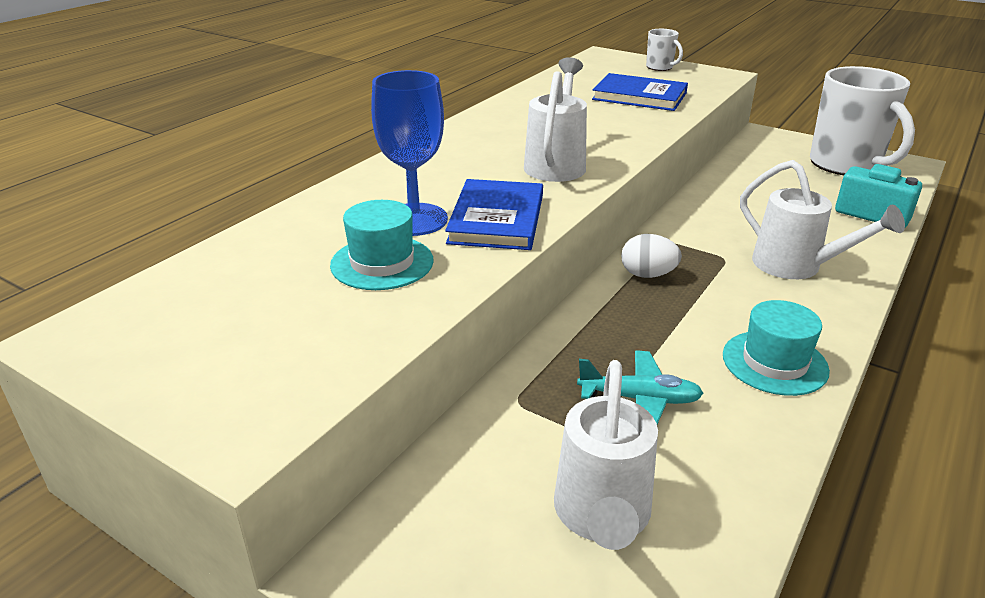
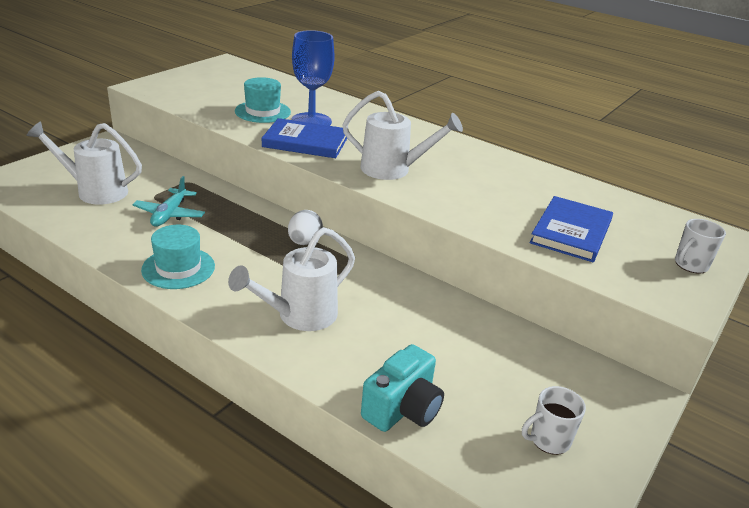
camera: 90 degrees right, 0 degrees up
white mug [810,66,915,175] -> white mug [522,386,586,455], size x0.44

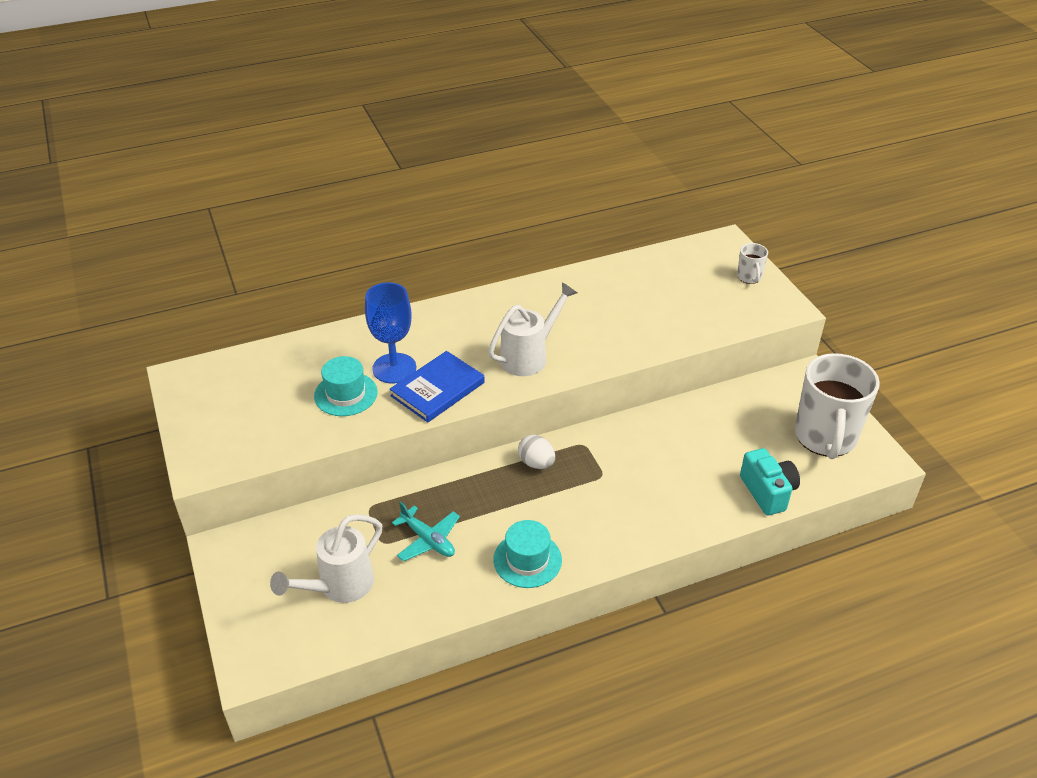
camera: 55 degrees left, 10 degrees up
white watering can [228,227,355,331] -> none
white mug [522,386,586,455] -> white mug [795,353,880,459], size x2.28
blue book [529,196,613,262] -> none

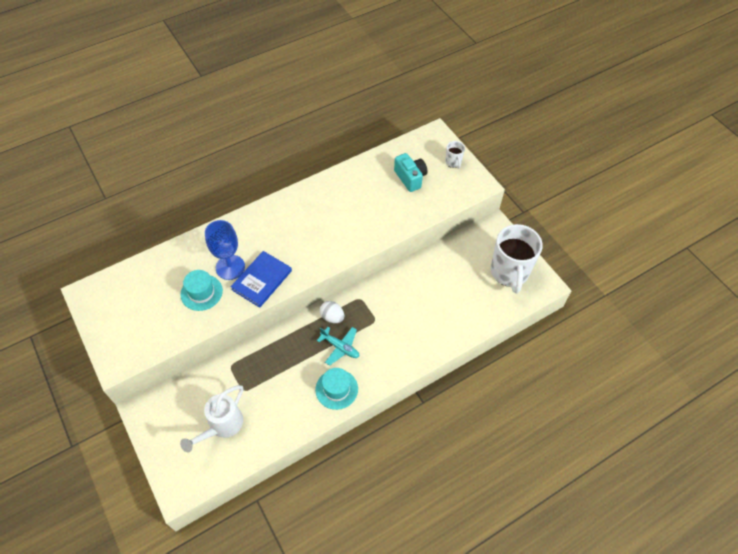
camera: 10 degrees left, 15 degrees up
turquoise plane [392,502,460,561] -> turquoise plane moved to [317,327,359,366]
white watering can [488,282,577,376] -> none
turquoise camera [740,448,800,516] -> turquoise camera moved to [394,153,428,192]

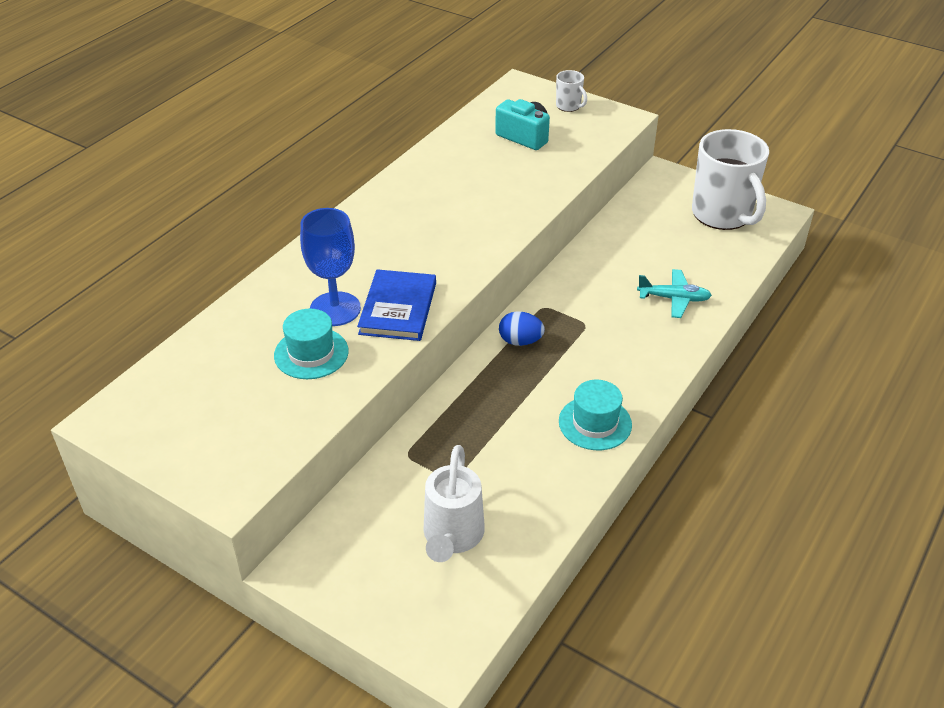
camera: 25 degrees left, 15 degrees down
turquoise plane [317,327,359,366] -> turquoise plane moved to [637,269,712,318]
white egg [320,301,344,323] -> blue egg [499,311,545,346]

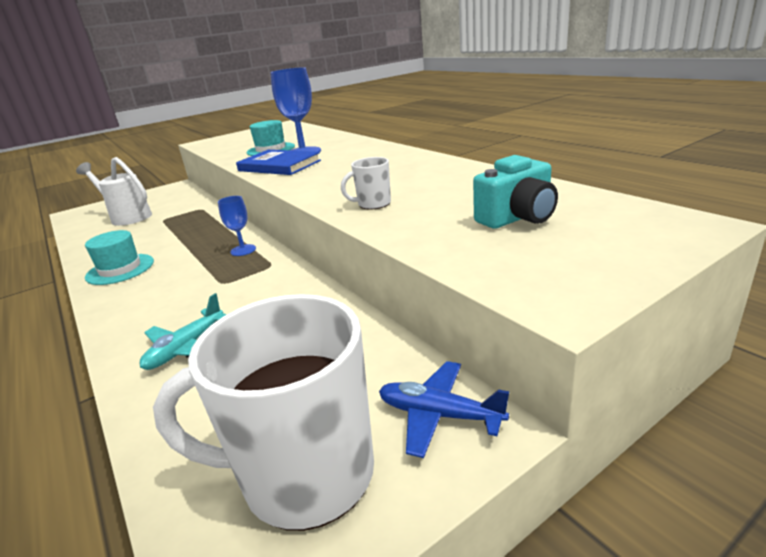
camera: 115 degrees right, 15 degrees down
blue egg [499,311,545,346] -> blue goblet [218,196,256,256]
white mug [556,70,587,112] -> white mug moved to [341,157,391,210]
none -> blue plane [379,361,509,458]

